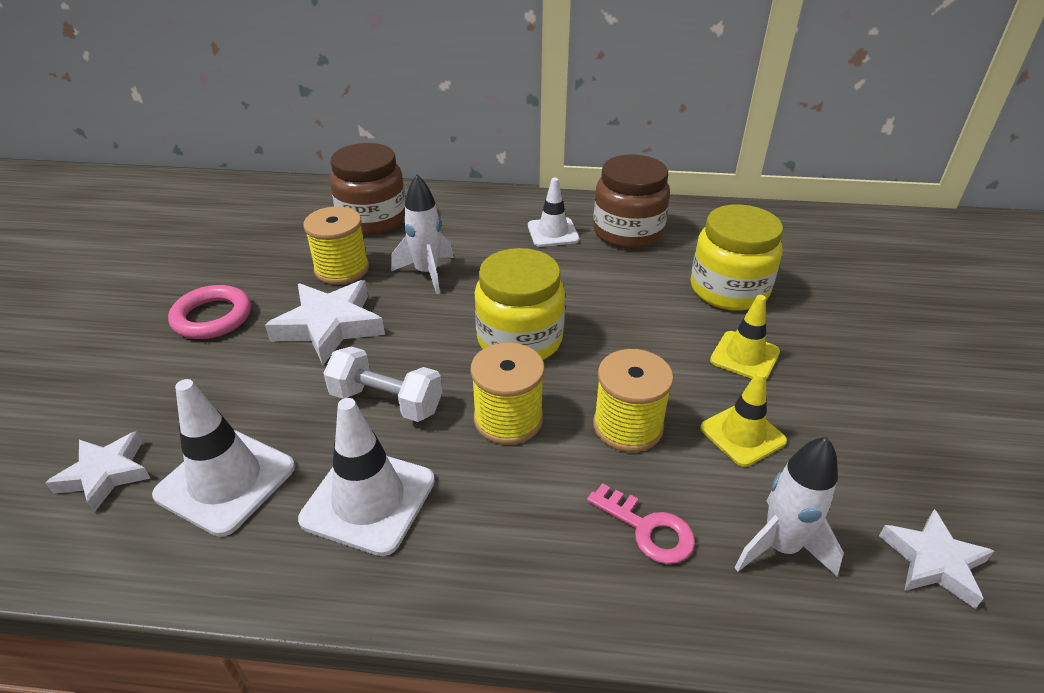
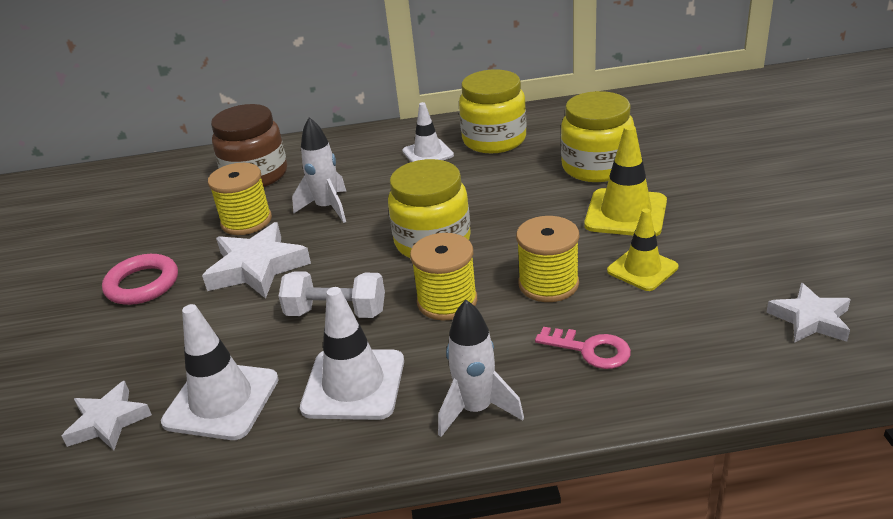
camera: 10 degrees left, 5 degrees down
brown jar [593,154,670,249] -> yellow jar [459,70,527,153]
yellow traffic cone [710,295,780,380] -> yellow traffic cone [584,125,667,236], size x1.50
white rocket [735,437,844,576] -> white rocket moved to [438,300,524,437]

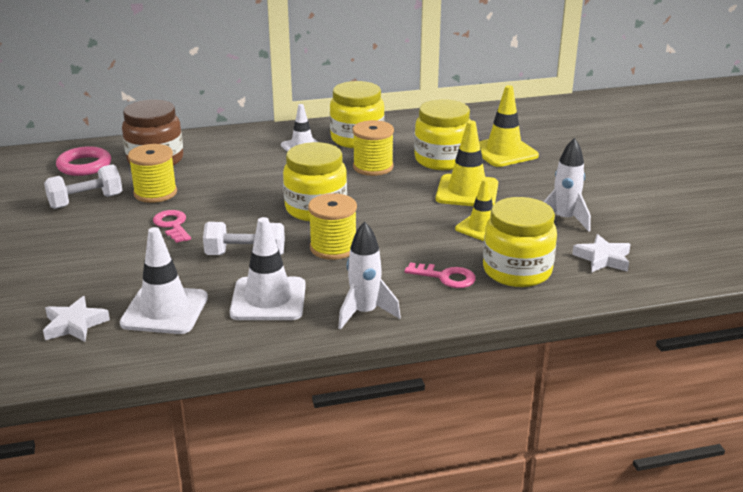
camera: 10 degrees left, 5 degrees down
pink ring [102,254,178,305] -> pink ring moved to [56,146,111,176]
white star [202,222,311,299] -> pink key [153,210,191,243]
white rocket [292,117,346,223] -> white rocket moved to [544,138,591,232]
yellow spool [516,216,579,302] -> yellow spool moved to [353,120,394,176]
none -> white dumbbell [44,164,122,209]
none -> yellow traffic cone [479,85,539,167]
none -> yellow jar [483,197,557,287]

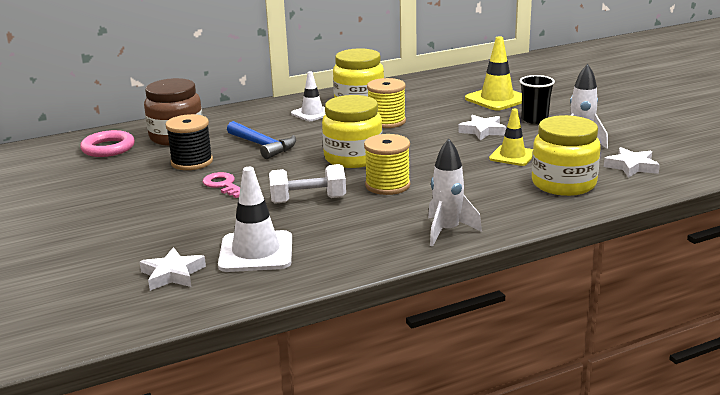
camera: 10 degrees left, 5 degrees down
white dumbbell [44,164,122,209] -> none
yellow spool [128,144,177,203] -> black spool [166,114,213,170]
white traffic cone [230,217,306,320] -> none
pink key [404,262,476,288] -> none
yellow jar [414,99,471,170] -> none
yellow traffic cone [436,121,498,206] -> white star [458,115,507,140]
none -> blue hammer [227,121,296,159]
none -> black cup [520,75,555,124]

